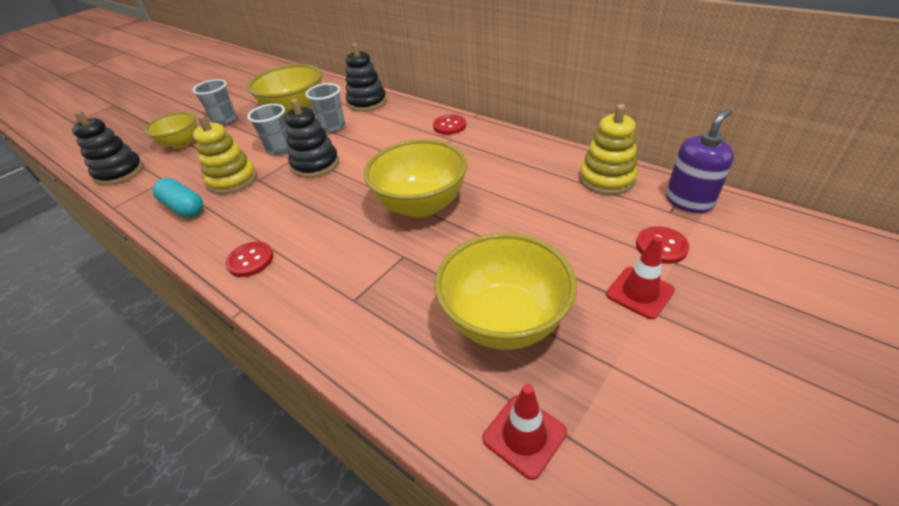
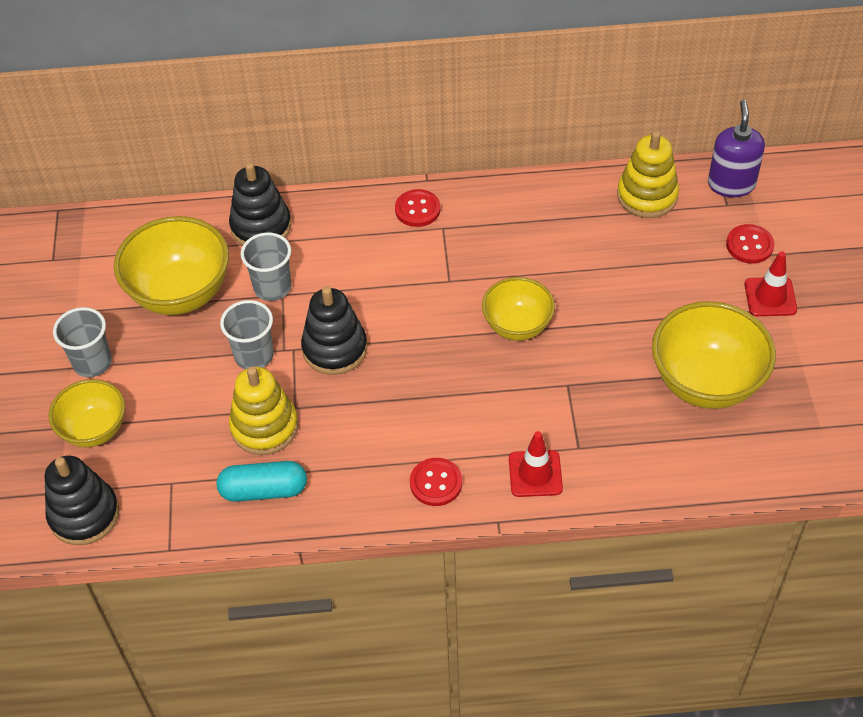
camera: 45 degrees left, 10 degrees up
yellow bowl [364,139,467,218] -> yellow bowl [482,277,555,341], size x0.62
red traffic cone [482,384,567,480] -> red traffic cone moved to [509,431,563,497]

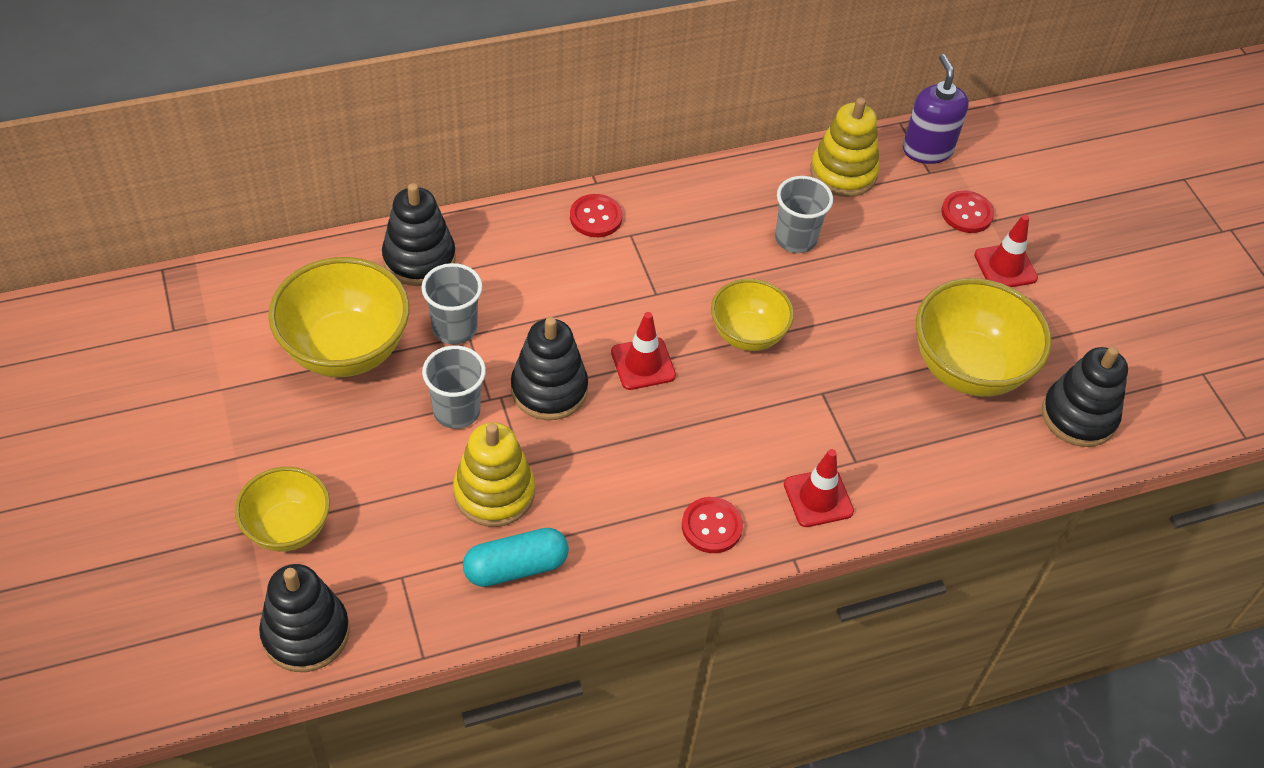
camera: 20 degrees left, 0 degrees up
grey cup [53,307,112,377] -> grey cup moved to [775,176,833,253]
none -> red traffic cone [611,312,676,390]
none -> black stacking toy [1042,346,1128,447]

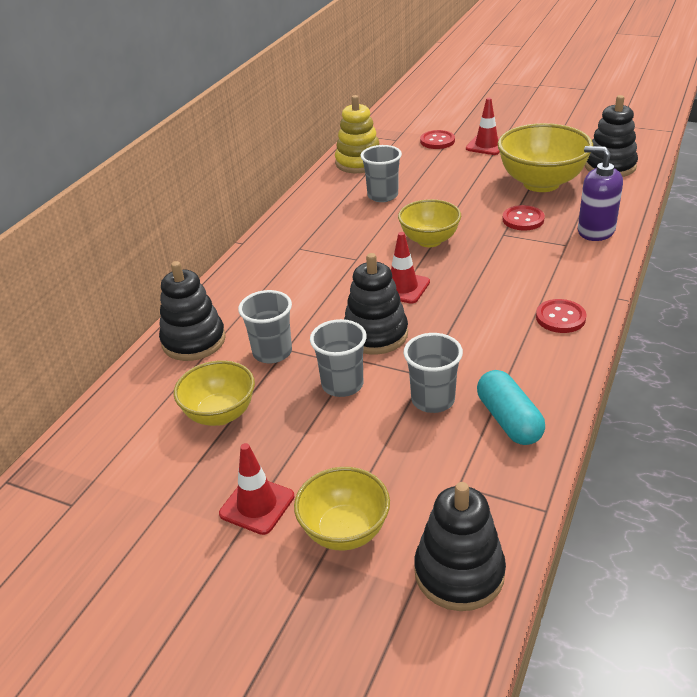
camera: 40 degrees left, 15 degrees down
yellow bowl [268,257,409,377] -> yellow bowl [174,360,255,426], size x0.62
yellow stacking toy [453,422,535,527] -> grey cup [403,333,463,413]
turquoise capsule [463,528,569,587] -> turquoise capsule turned 45 degrees counterclockwise [477,370,545,445]
red button [570,194,623,237] -> red button moved to [502,205,545,230]
red traffic cone [784,449,854,527] -> red traffic cone moved to [219,443,294,535]
purple soap dispenser [903,54,969,164] -> purple soap dispenser moved to [578,146,623,241]

